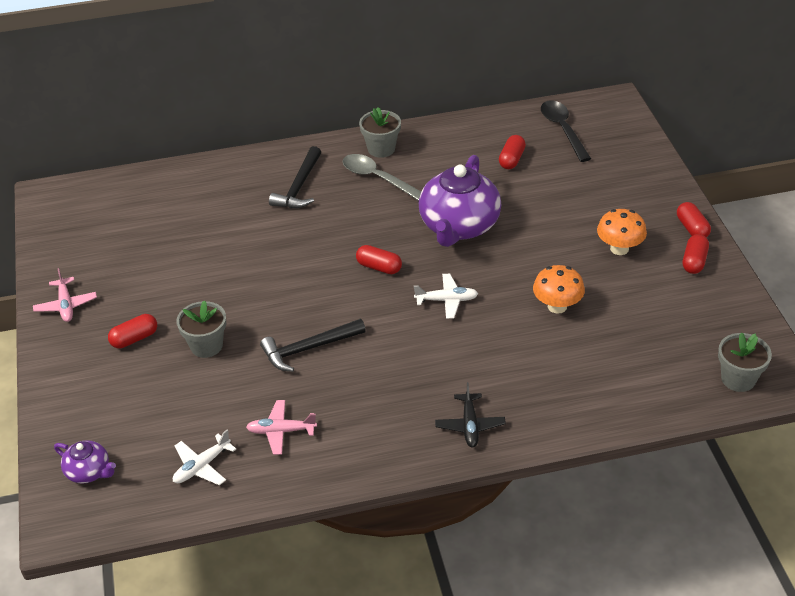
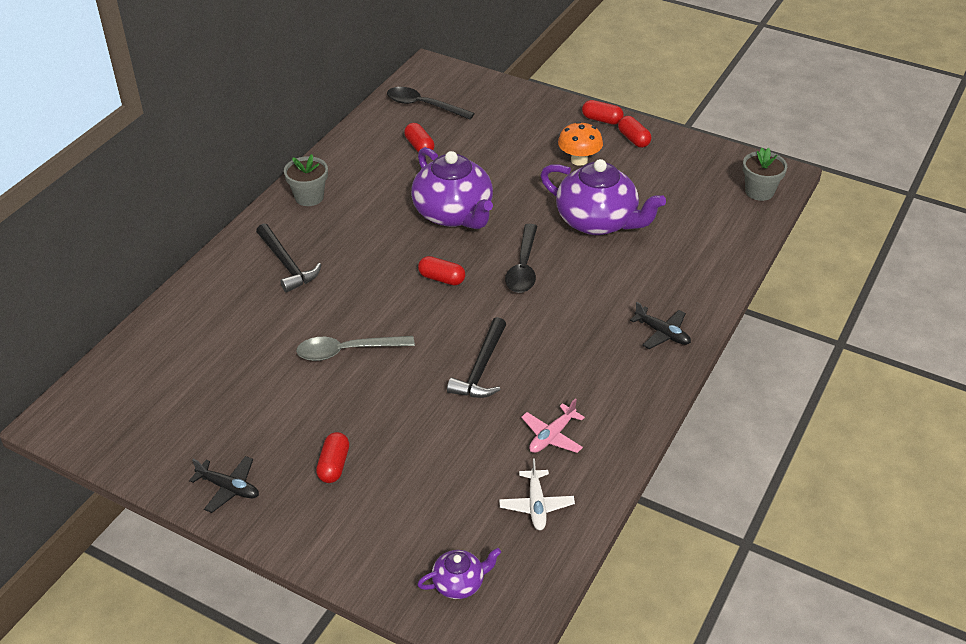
camera: 50 degrees left, 0 degrees up
pink plane [33,268,97,322] -> black plane [189,456,259,513]
grey flower pot [176,300,226,358] -> none
grey spoon [343,154,421,201] -> grey spoon moved to [296,336,415,361]
red capsule [356,245,402,274] -> red capsule turned 45 degrees clockwise [418,256,465,285]
white plane [414,274,478,319] -> black spoon [505,224,537,293]
orange mushroom [533,265,585,314] -> purple teapot [540,159,666,235]

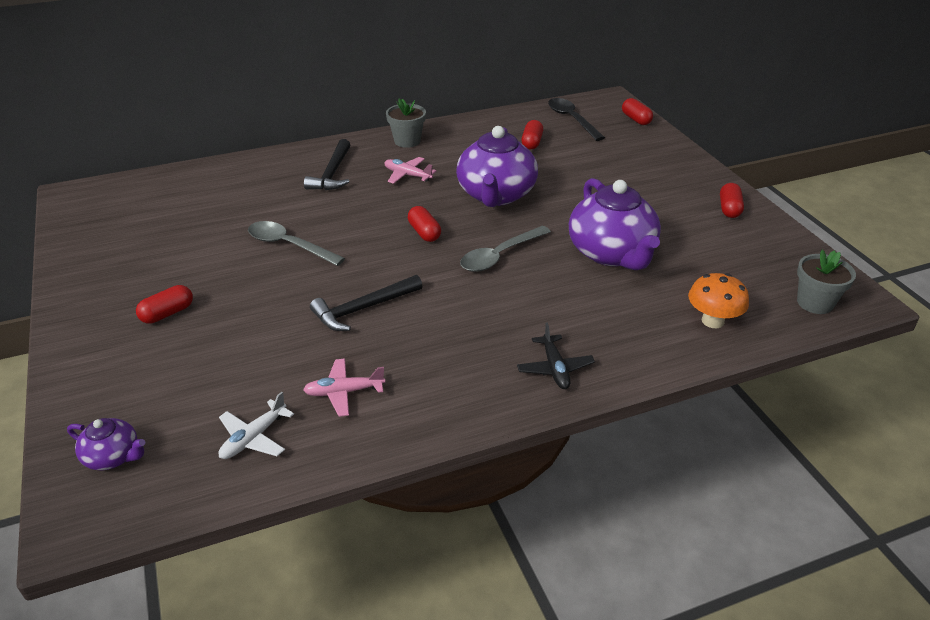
camera: 40 degrees right, 5 degrees down
black plane [189,456,259,513] -> none
black spoon [505,224,537,293] -> grey spoon [460,226,551,272]
orange mushroom [558,121,603,166] -> orange mushroom moved to [688,273,749,328]
red capsule [582,100,624,125] -> red capsule moved to [622,98,653,125]
none -> pink plane [384,157,437,184]

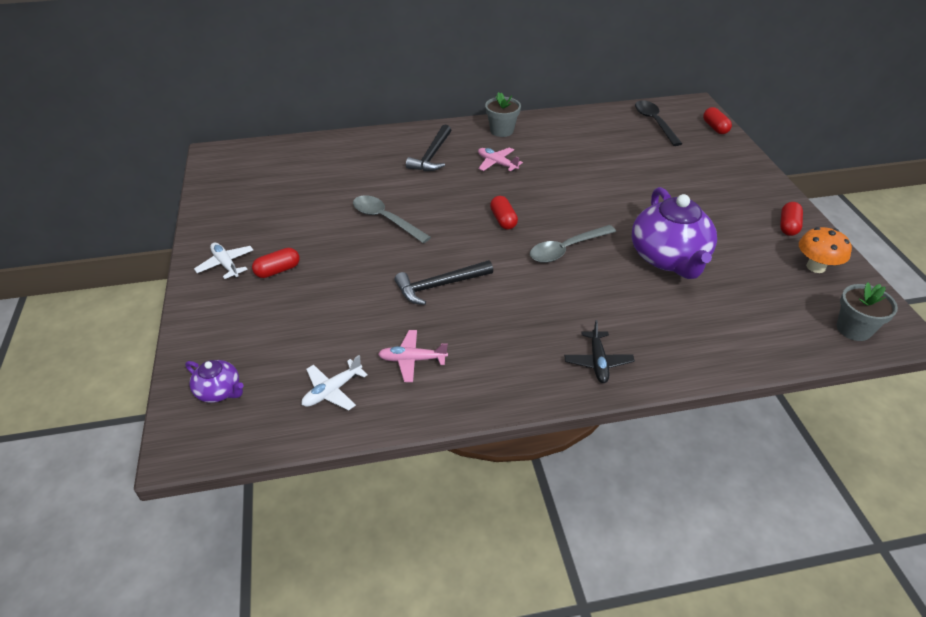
camera: 10 degrees right, 5 degrees up
purple teapot [456,126,538,207] -> none
red capsule [521,120,543,149] -> none
orange mushroom [688,273,749,328] -> orange mushroom moved to [799,227,852,273]
none -> white plane [194,242,253,279]

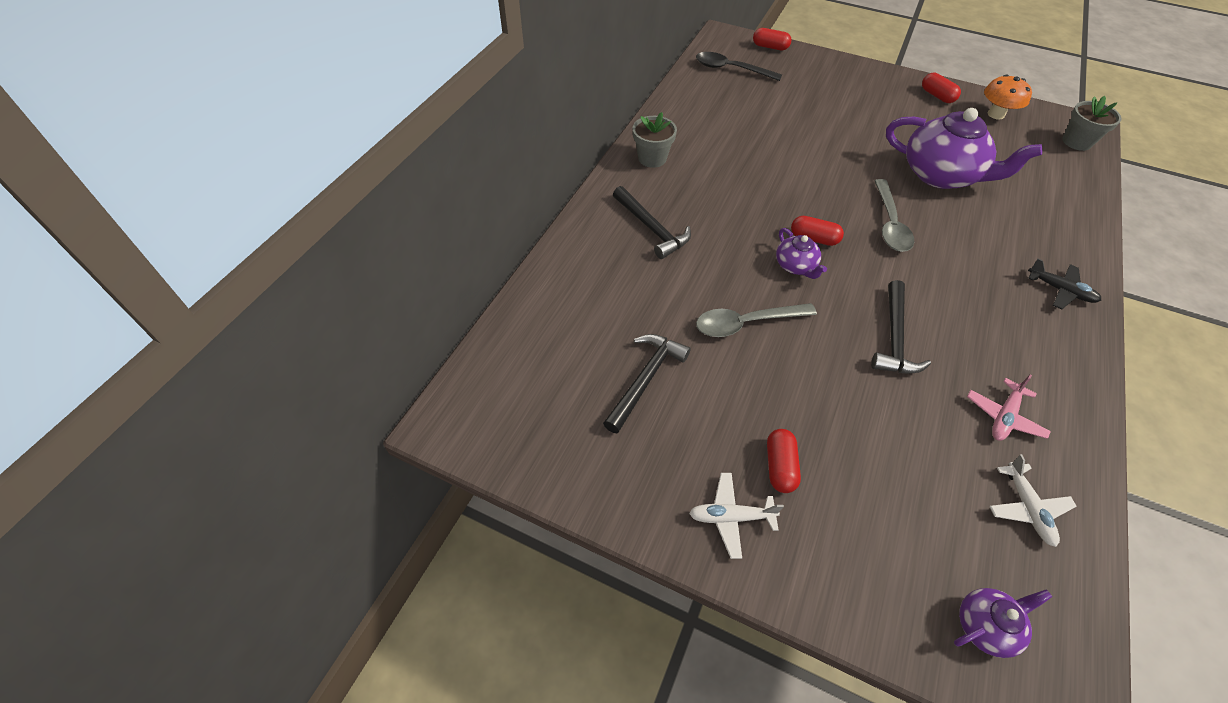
camera: 55 degrees left, 10 degrees up
pink plane [478,147,523,172] -> none
none -> black hammer [603,334,691,433]
none -> purple teapot [776,228,827,279]

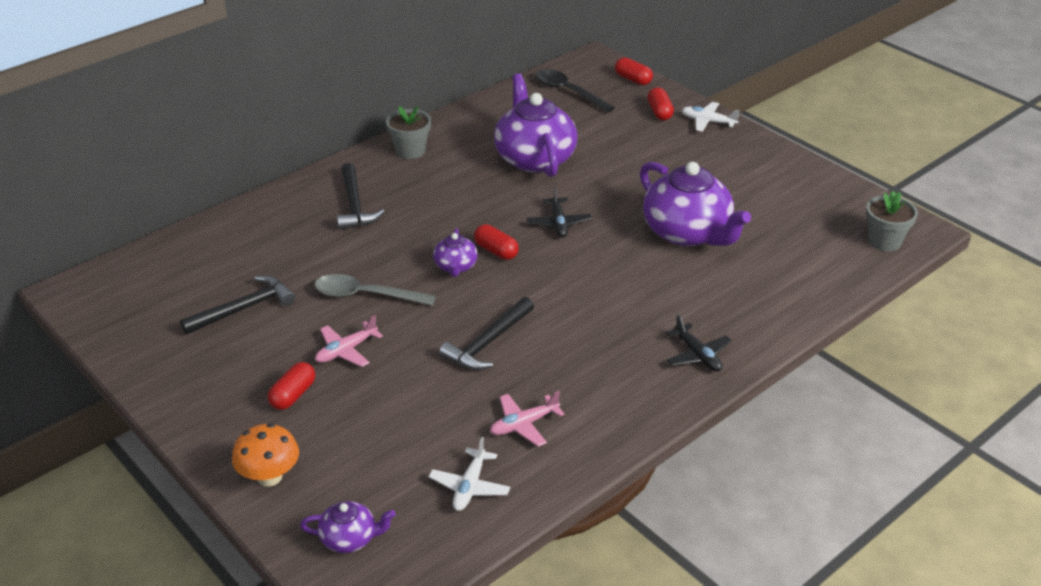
camera: 25 degrees right, 15 degrees down
white plane [689,473,784,559] -> white plane moved to [682,102,739,132]
grey spoon [874,179,914,252] -> none
red capsule [922,73,961,103] -> red capsule moved to [647,87,674,120]
orange mushroom [984,74,1032,120] -> orange mushroom moved to [232,423,299,487]
none -> pink plane [315,315,383,367]
none -> purple teapot [494,73,578,177]
none -> black plane [526,186,592,237]

